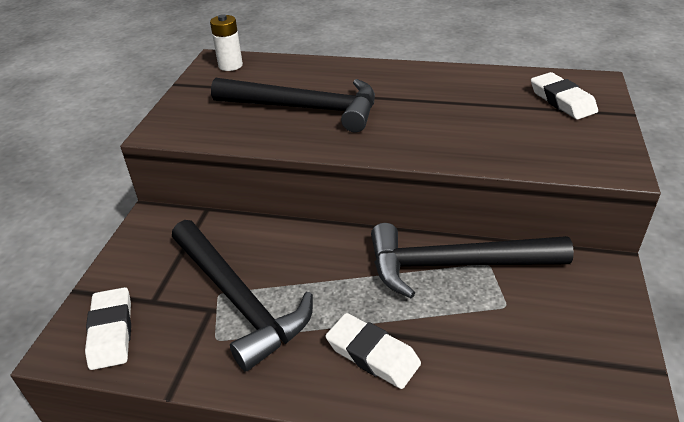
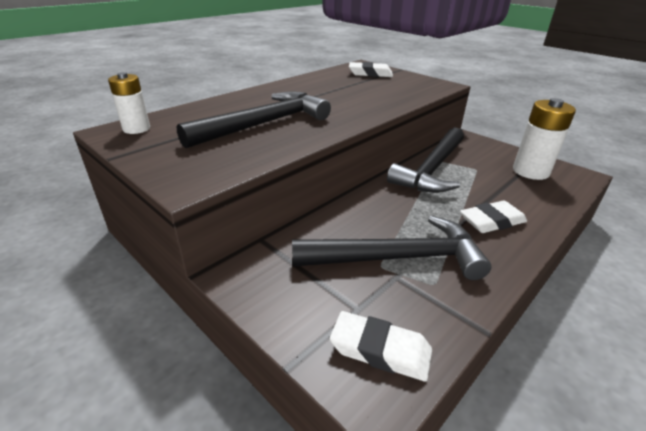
camera: 60 degrees left, 5 degrees down
none -> white battery [513,98,576,180]

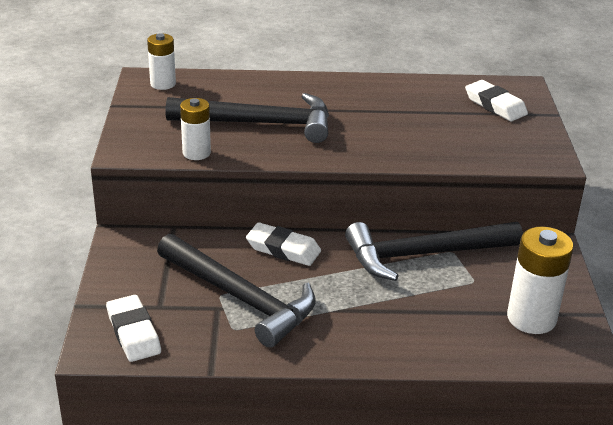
camera: 45 degrees right, 0 degrees up
white eraser [460,201,527,233] -> white eraser moved to [246,222,321,266]
none -> white battery [180,98,211,160]

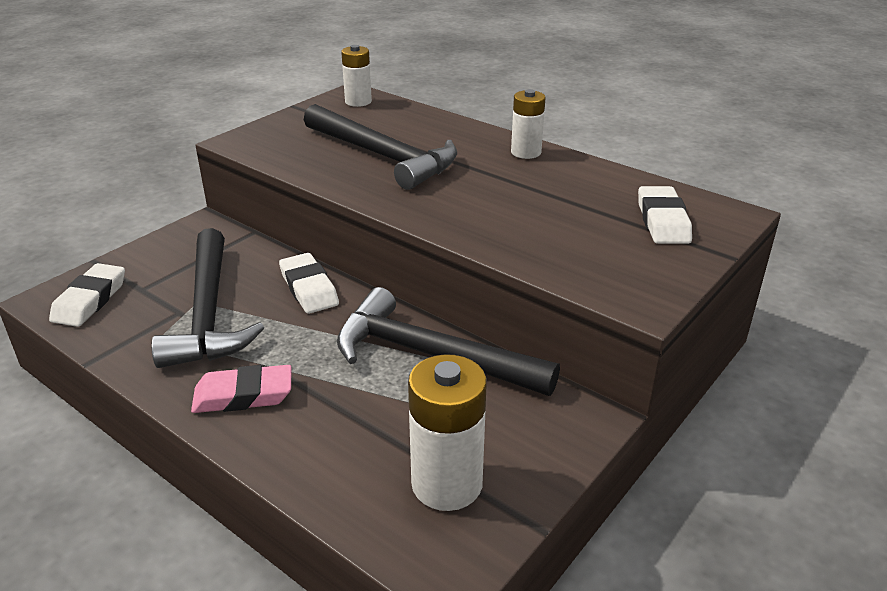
camera: 40 degrees right, 0 degrees up
white battery [180,98,211,160] -> white battery moved to [511,89,545,159]
none -> pink eraser [191,365,291,413]

